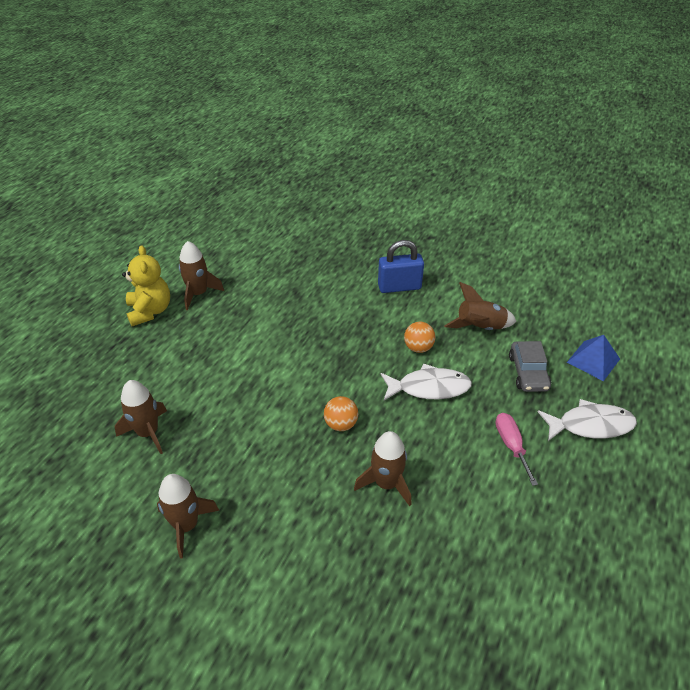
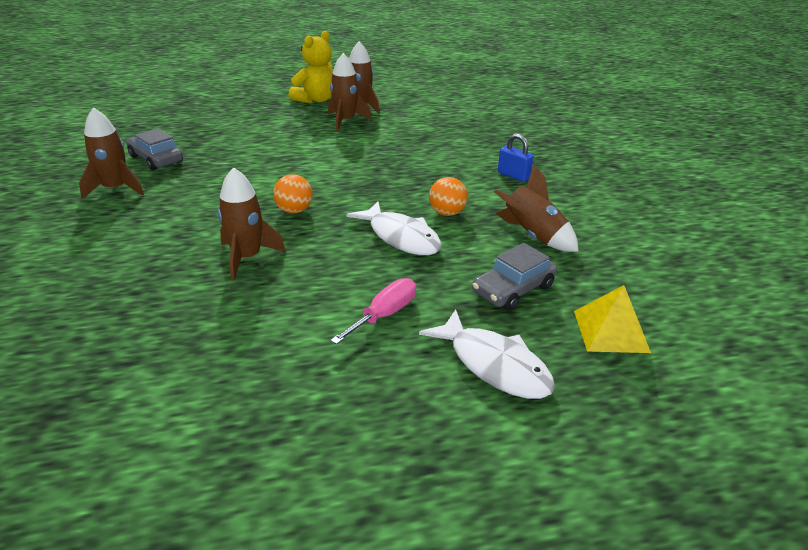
camera: 50 degrees right, 10 degrees down
brown rocket [115,380,167,454] -> brown rocket moved to [328,53,372,132]
blue padlock [378,240,424,293] -> blue padlock [498,133,534,182], size x0.63
blue pyramid [567,335,620,381] -> yellow pyramid [574,285,651,353]
none -> grey car [126,128,183,171]

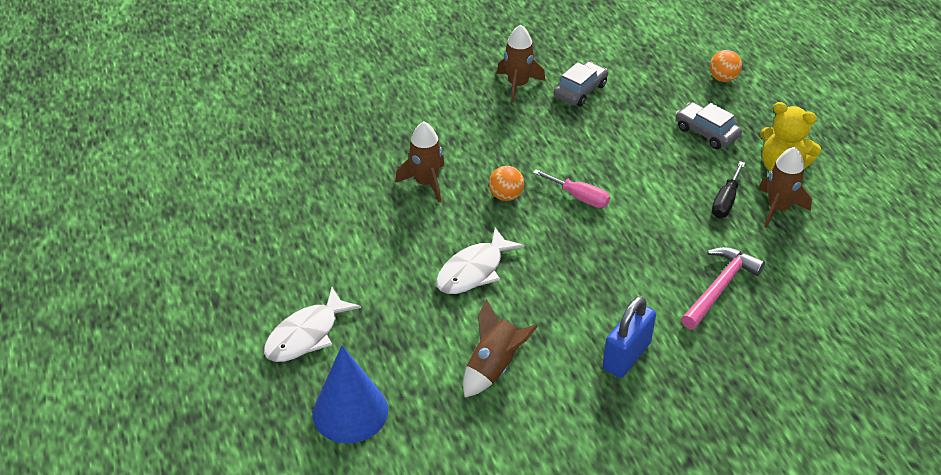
camera: 85 degrees right, 10 degrees up
brown rocket [328,53,372,132] -> black screwdriver [712,161,745,218]
pink screwdriver [330,278,416,344] -> pink screwdriver moved to [533,169,610,208]
orange ball [429,177,468,216] -> orange ball moved to [710,50,742,82]
grey car [472,243,557,310] -> grey car moved to [676,102,742,149]
blue padlock [498,133,534,182] -> blue padlock [603,296,656,378], size x1.58
yellow pyramid [574,285,651,353] -> blue cone [312,346,388,443]
none -> pink hammer [681,247,765,330]

